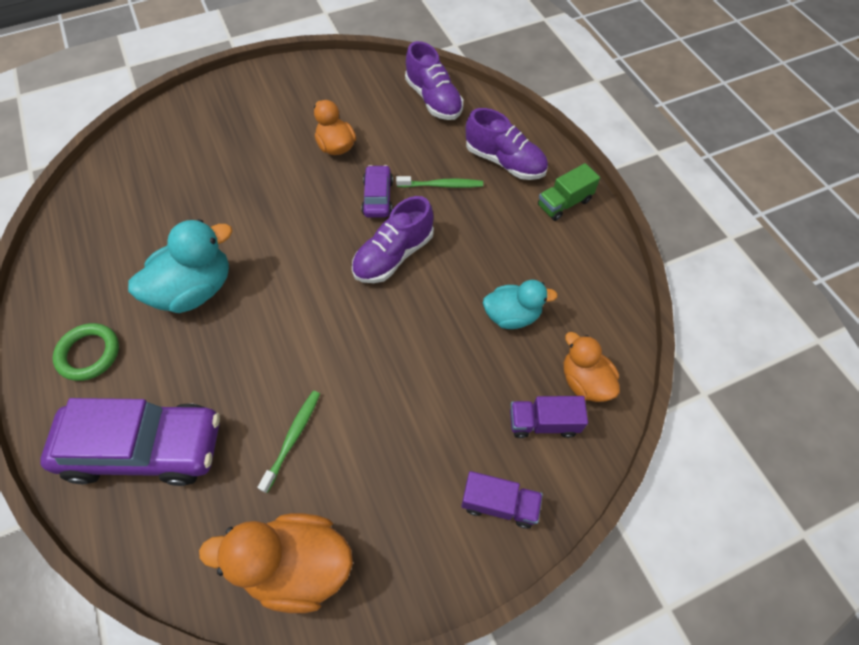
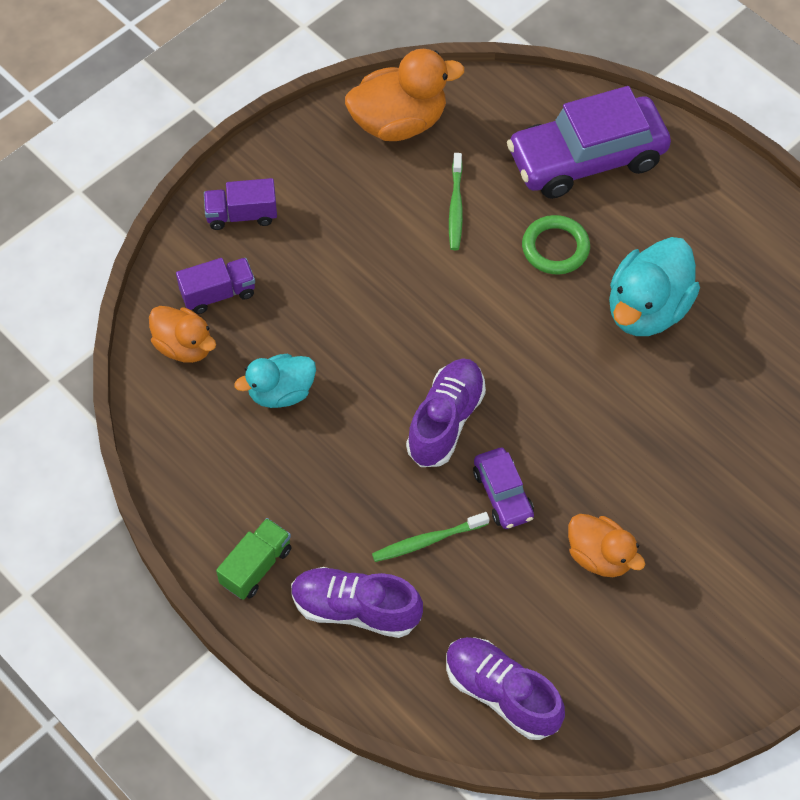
camera: 160 degrees right, 0 degrees up
green ring [53,323,119,381] -> green ring moved to [522,215,590,274]

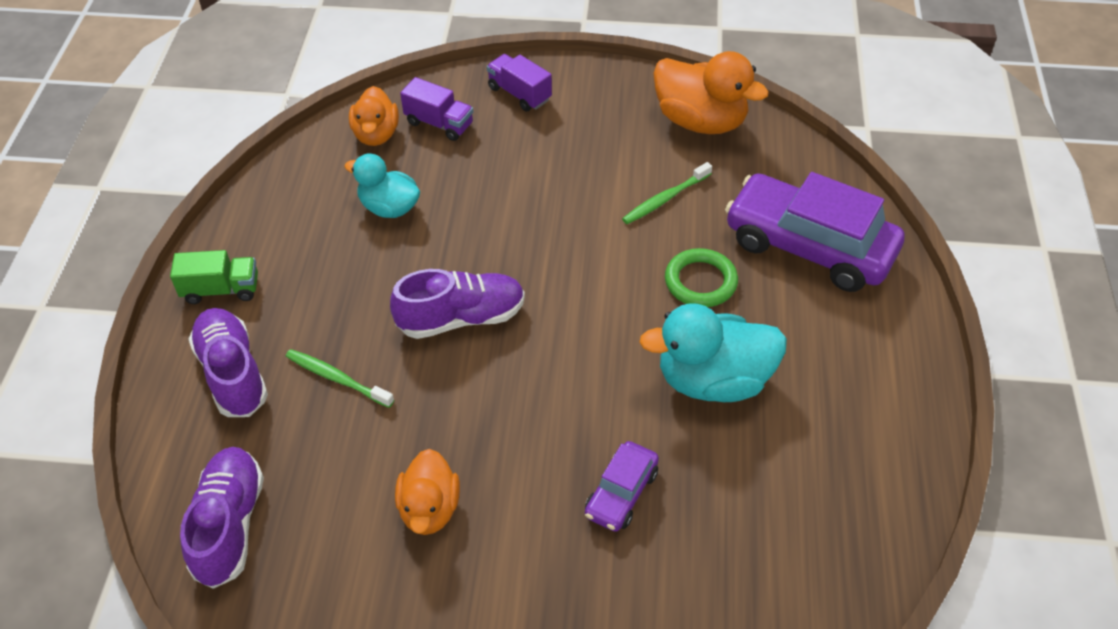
camera: 50 degrees right, 10 degrees down
purple car [473,448,534,529] -> purple car moved to [585,441,659,532]

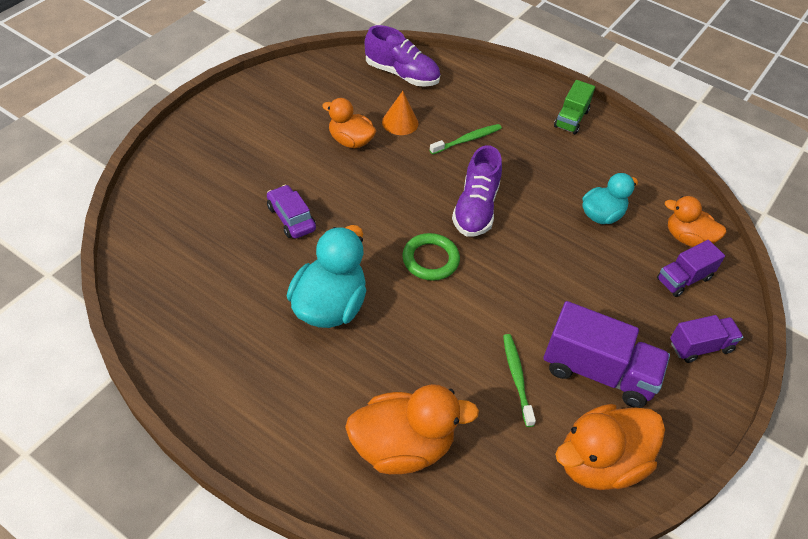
camera: 115 degrees right, 0 degrees up
purple shoe [189,308,268,417] -> none
green ring [665,248,738,307] -> green ring moved to [402,233,460,281]
purple car [725,172,905,292] -> orange duck [345,384,479,474]
none -> orange cone [382,91,418,135]
none -> purple truck [543,301,670,408]

